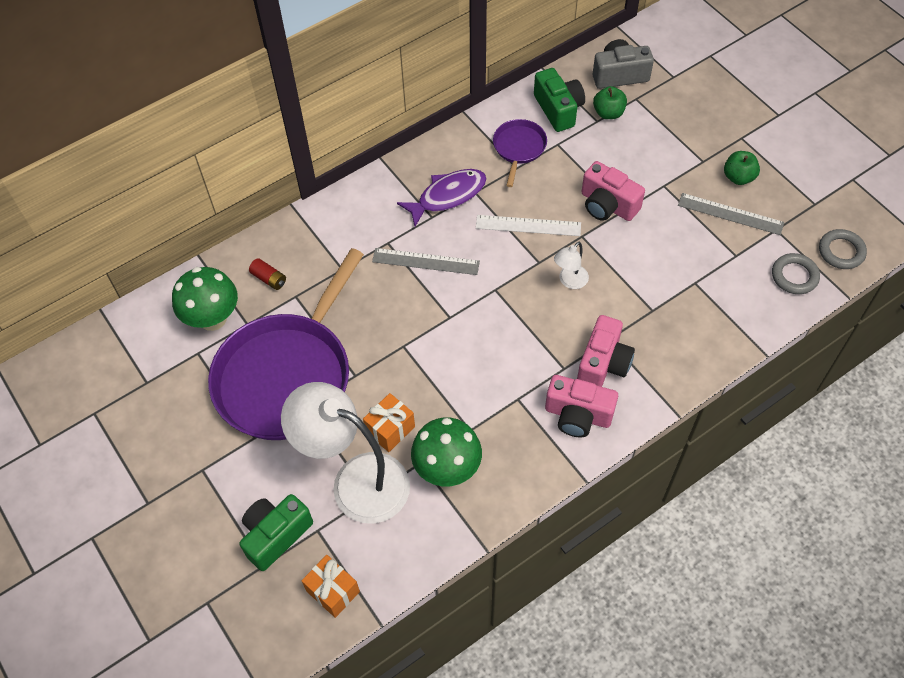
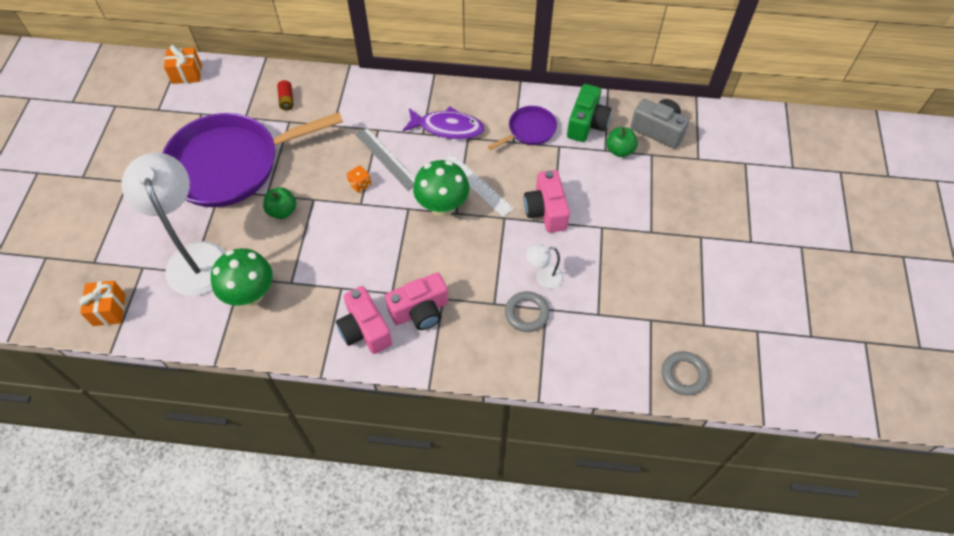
camera: 40 degrees right, 0 degrees up
green mushroom [172,267,238,331] -> green mushroom moved to [413,160,470,217]
green camera [240,494,313,571] -> none
orange gift [363,393,415,452] -> orange gift moved to [164,45,202,84]
white lamp [554,242,589,289] -> white lamp moved to [526,244,563,289]
grey ruler [678,193,784,235] -> none
green apple [724,151,760,185] -> green apple moved to [263,187,296,219]
grey ring [772,253,820,294] -> grey ring moved to [505,291,550,332]
none -> orange dice [347,166,371,193]

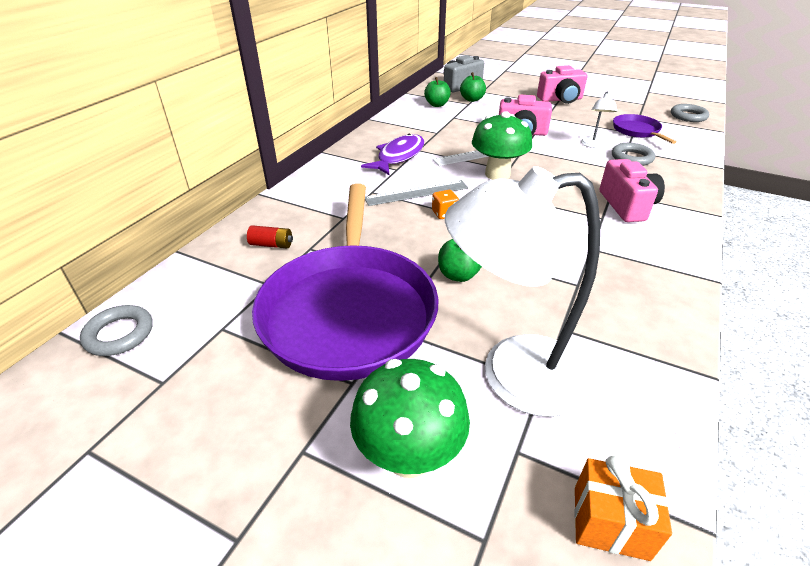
camera: 70 degrees left, 20 degrees down
orange gift [164,45,202,84] -> grey ring [80,305,153,356]
green mushroom [211,248,273,306] -> green mushroom moved to [350,359,470,478]
pink camera [336,286,392,354] -> pink camera moved to [537,65,588,104]
purple pan [488,106,557,150] -> purple pan moved to [613,114,676,144]
green camera [567,84,611,142] -> green apple [424,77,451,107]

